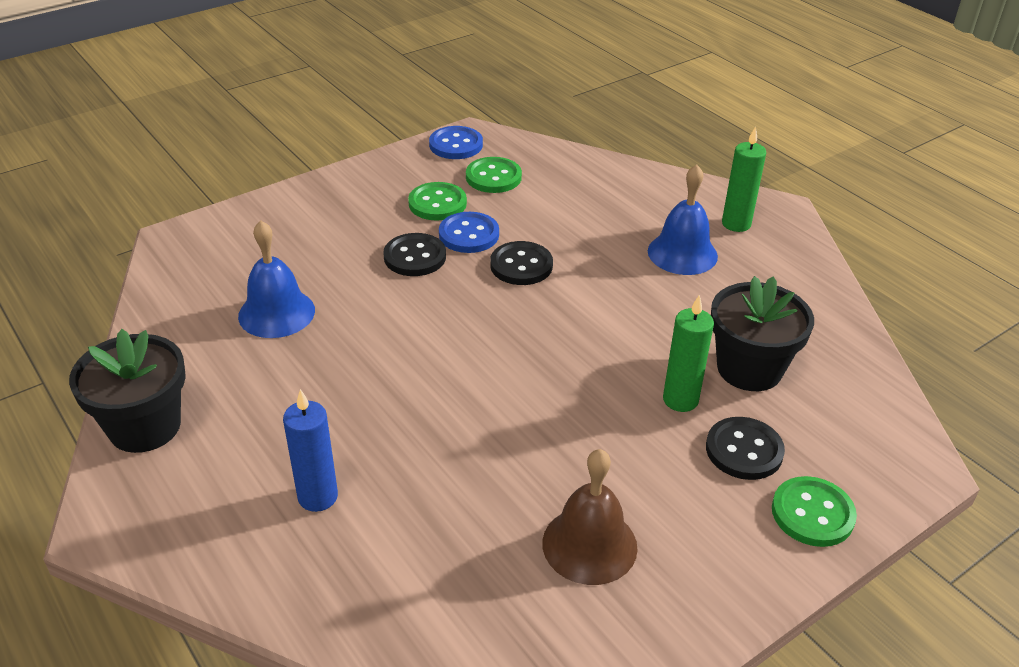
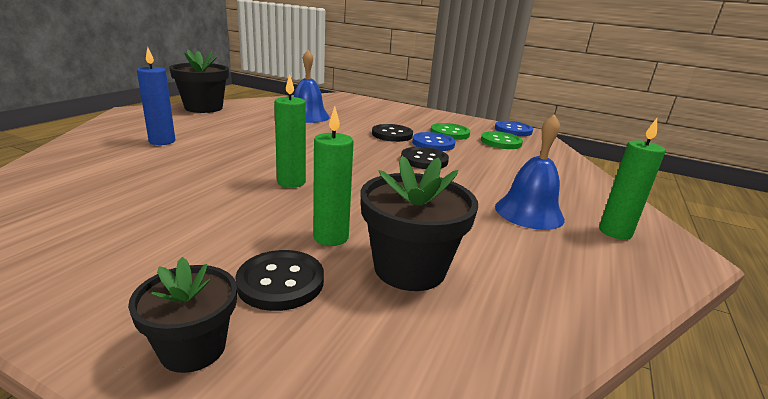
camera: 60 degrees right, 15 degrees down
brown bell [542,449,638,585] -> none
green button [772,476,857,547] -> black flower pot [128,257,237,373]
none -> green candle [274,74,306,188]

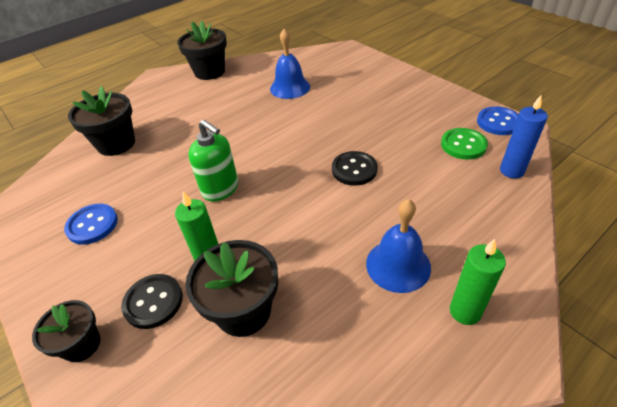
camera: 30 degrees right, 20 degrees up
blue candle [137,47,175,145] -> blue candle moved to [500,95,548,178]
green candle [274,74,306,188] -> green soap dispenser [188,119,238,201]
black button [372,124,413,142] -> none
blue button [412,132,455,151] -> blue button moved to [64,204,118,245]
green button [431,123,470,140] -> none
none -> black flower pot [68,86,135,156]

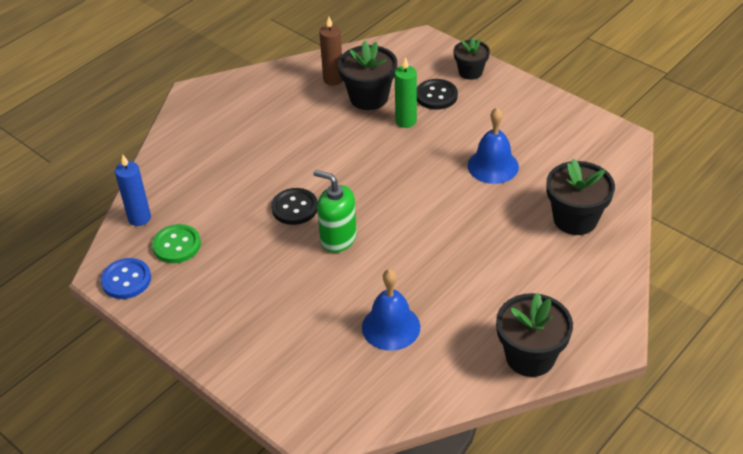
camera: 170 degrees right, 0 degrees up
blue button [64,204,118,245] -> none
green soap dispenser [188,119,238,201] -> green soap dispenser moved to [314,170,357,253]
blue bell [366,199,431,293] -> blue bell moved to [468,108,519,184]
green candle [450,239,506,325] -> none
none -> brown candle [319,17,343,85]

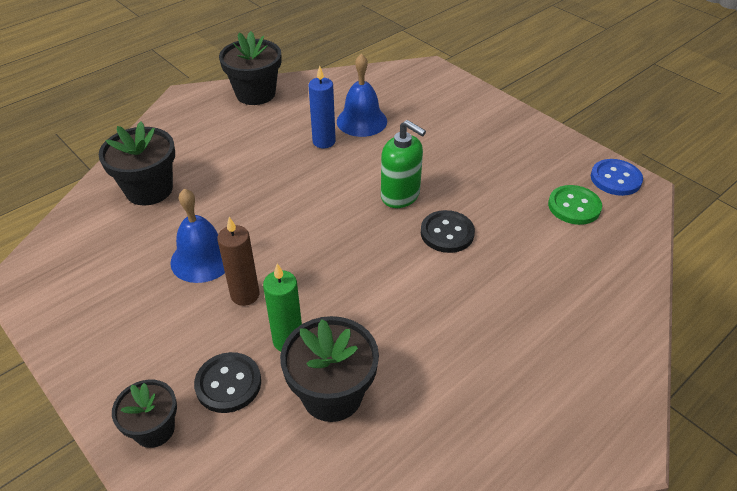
camera: 175 degrees left, 0 degrees up
blue candle [115,154,151,226] -> blue candle moved to [308,66,336,148]
brown candle [319,17,343,85] -> brown candle moved to [217,217,260,306]

